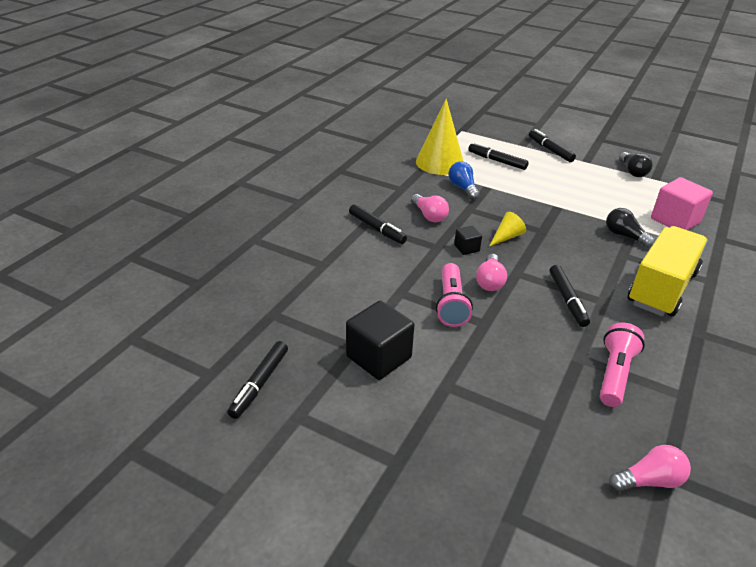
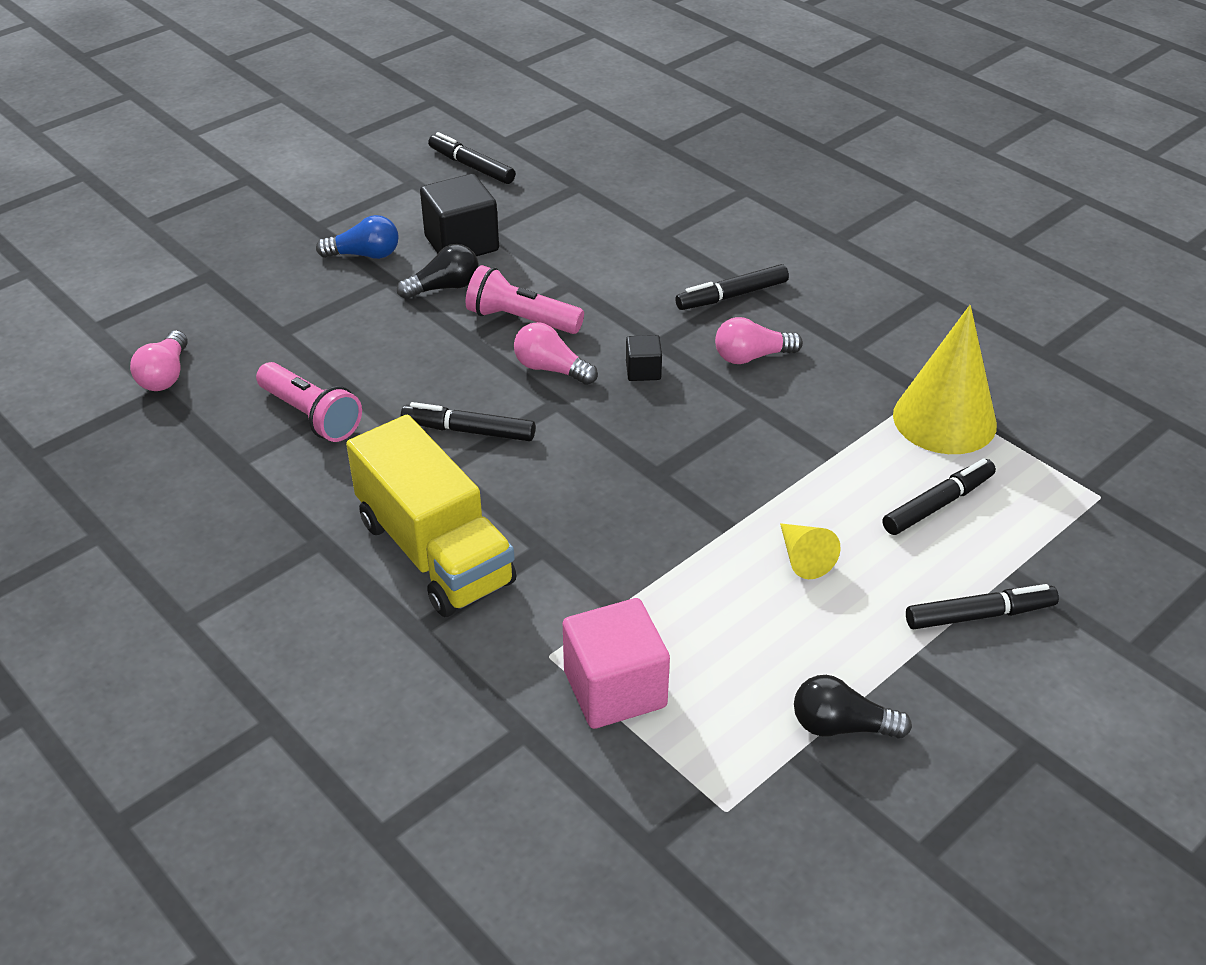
camera: 110 degrees right, 5 degrees up
blue light bulb [448,161,480,200] -> blue light bulb moved to [316,215,398,259]
yellow cone [489,212,526,247] -> yellow cone moved to [780,523,840,579]
black light bulb [606,208,656,248] -> black light bulb moved to [397,244,479,299]

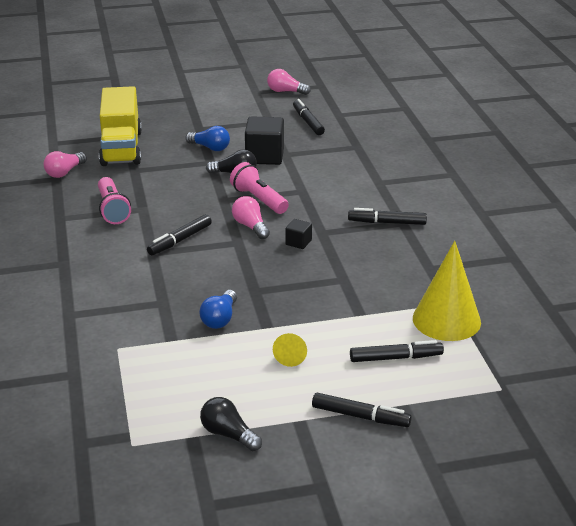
camera: 30 degrees right, 10 degrees down
yellow truck [346,415,516,617] -> yellow truck moved to [99,86,142,166]
black marker [401,402,535,441] -> black marker turned 90 degrees counterclockwise [147,214,212,255]
pink cube [563,598,670,729] -> none
pink light bulb [715,317,803,364] -> pink light bulb moved to [267,69,311,95]
none -> blue light bulb [199,290,237,329]

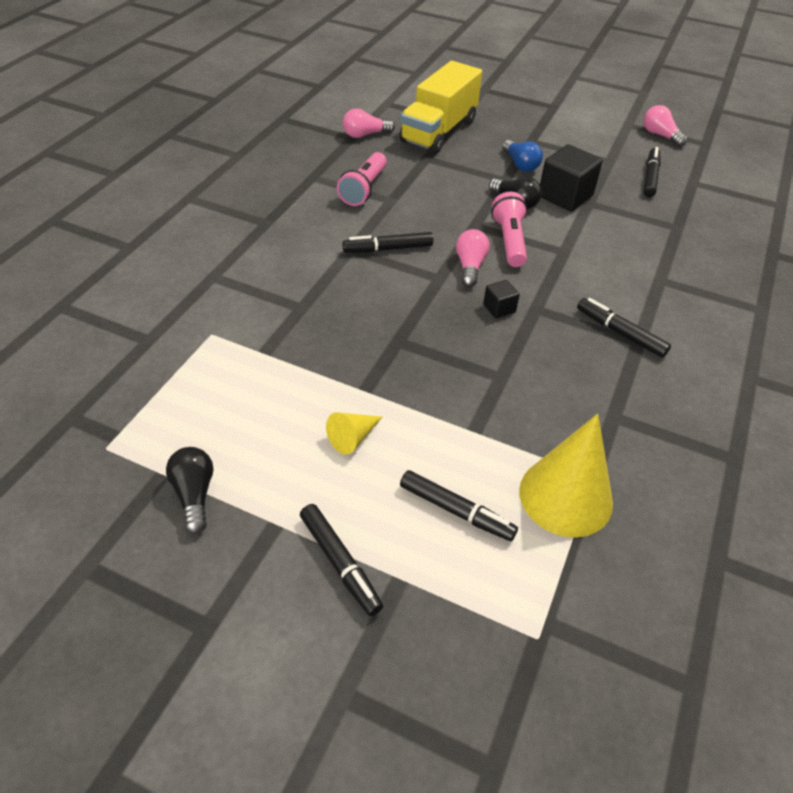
camera: 35 degrees right, 15 degrees up
blue light bulb [199,290,237,329] -> none

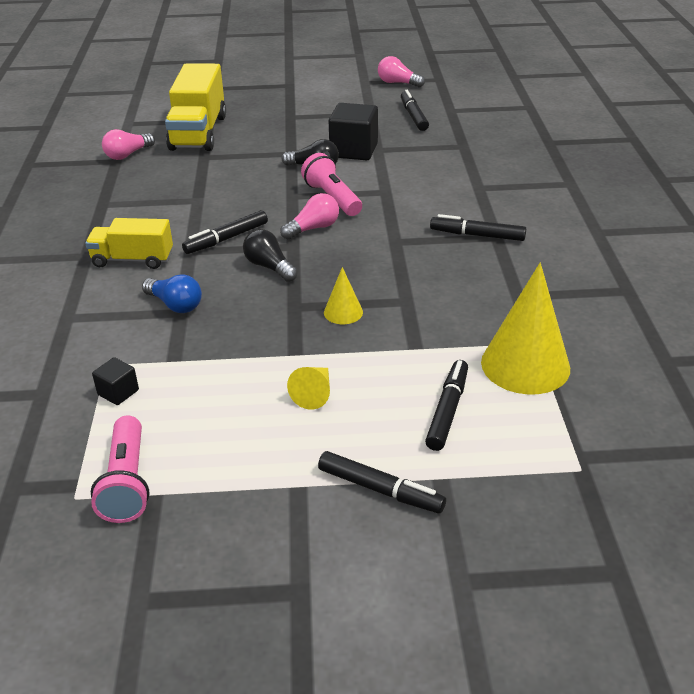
camera: 25 degrees left, 10 degrees down
black light bulb [166,447,213,534] -> black light bulb moved to [243,229,298,282]
pink flashlight [337,152,387,206] -> pink flashlight moved to [91,415,150,523]
black marker [400,470,518,541] -> black marker turned 75 degrees counterclockwise [425,360,468,451]
pink light bulb [456,229,490,287] -> pink light bulb turned 75 degrees clockwise [280,193,339,239]
black cube [483,280,520,318] -> black cube moved to [92,357,139,405]
blue light bulb [502,140,543,172] -> blue light bulb moved to [142,274,202,313]
none -> yellow truck [85,218,173,269]
none -> yellow cone [324,267,363,324]

